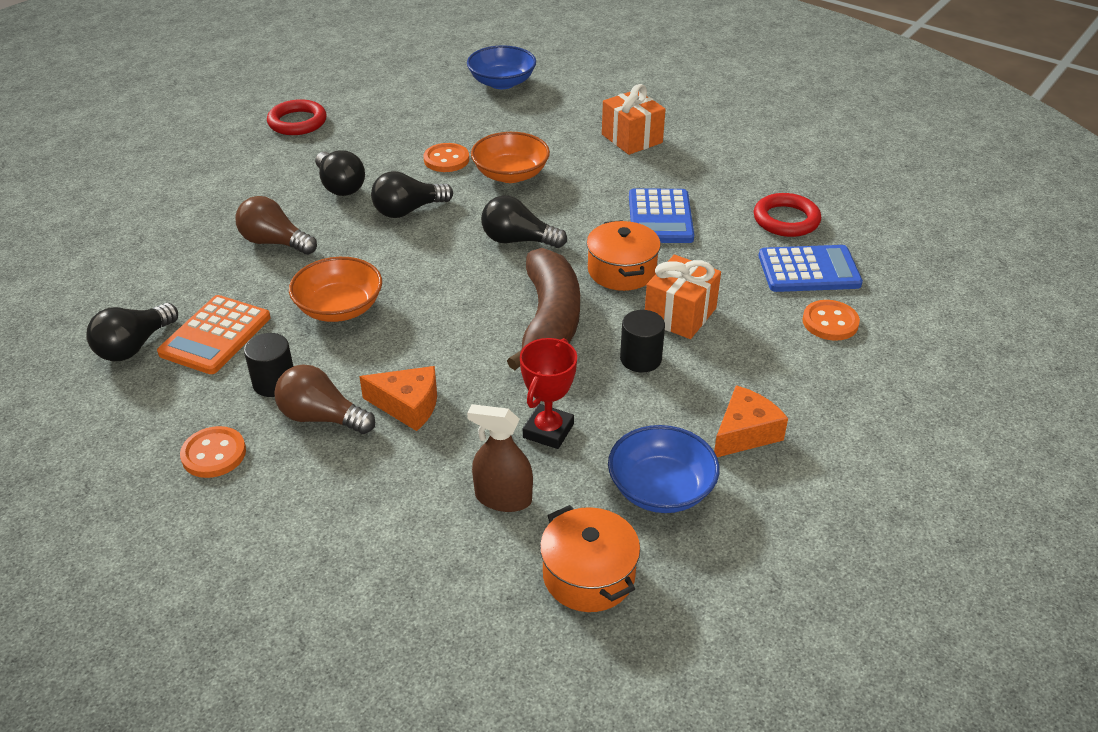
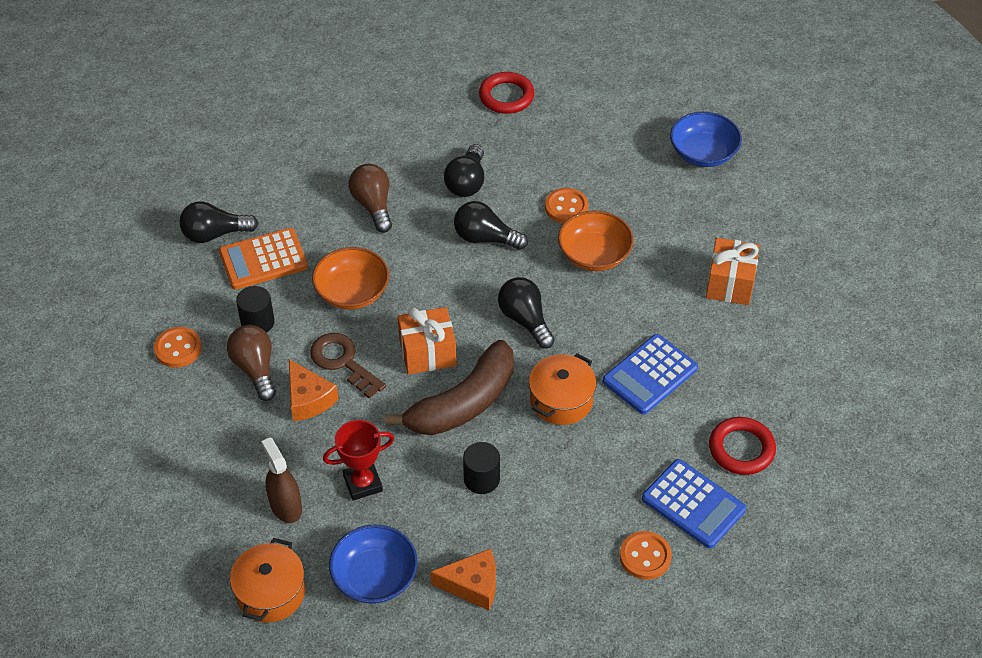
camera: 45 degrees right, 10 degrees up
orange gift [645,255,721,339] -> orange gift moved to [398,307,456,375]
none -> brown key [310,333,386,399]

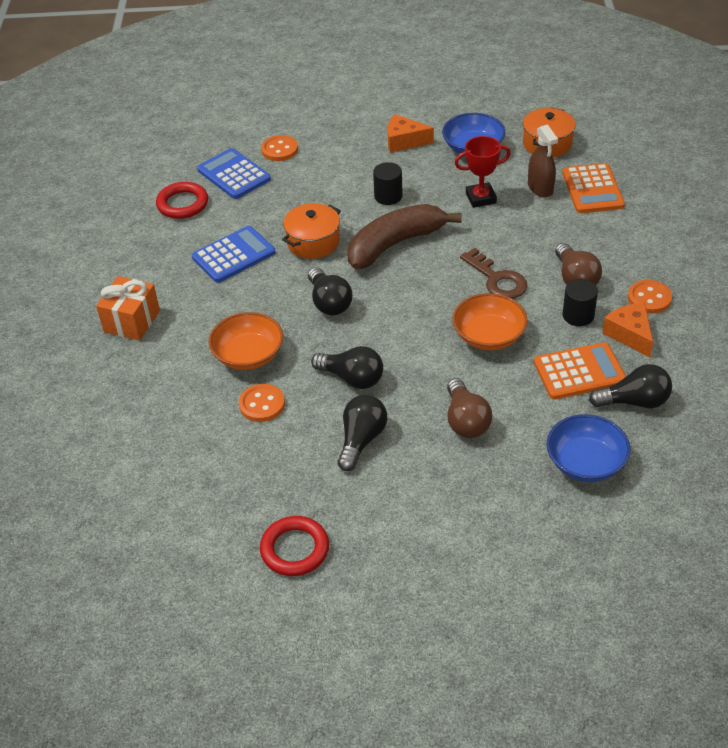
camera: 170 degrees left, 5 degrees down
orange cheese [289,359,339,421] -> orange cheese moved to [602,303,653,357]
orange gift [398,307,456,375] -> none
blue bowl [670,112,742,167] -> blue bowl moved to [547,414,631,482]
none -> orange calculator [563,163,625,213]

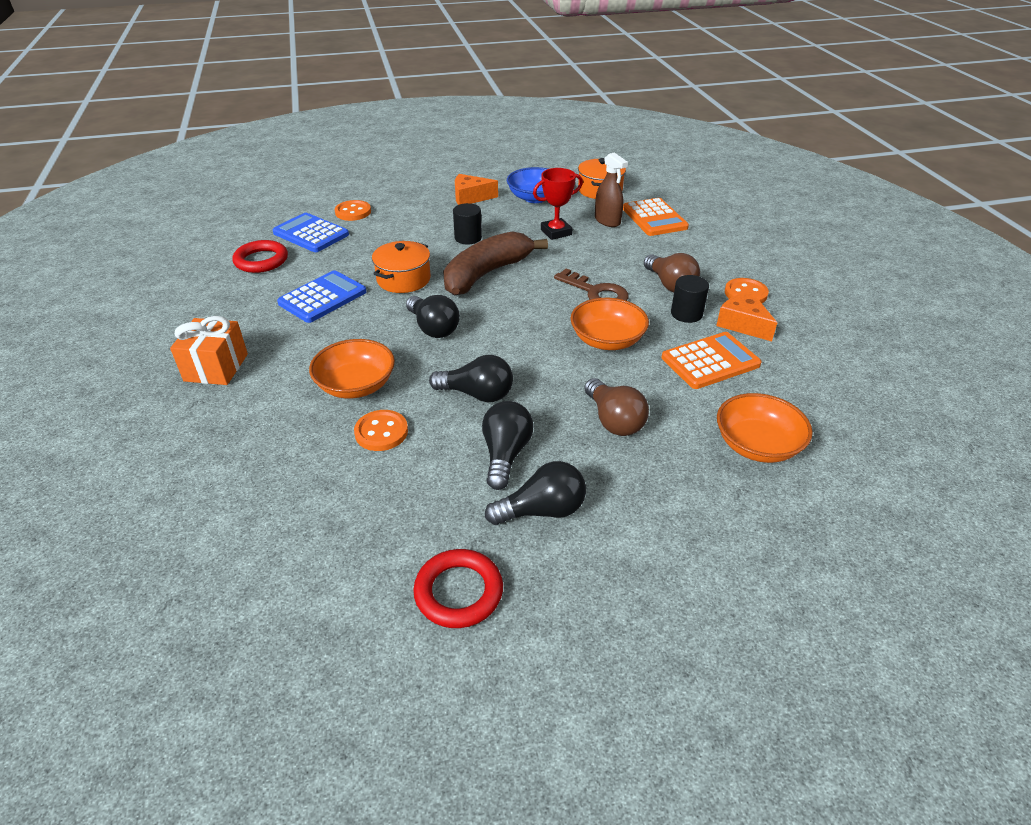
camera: 15 degrees left, 5 degrees down
blue bowl [547,414,631,482] -> orange bowl [717,393,813,463]
black light bulb [589,364,672,408] -> black light bulb moved to [485,461,586,525]

